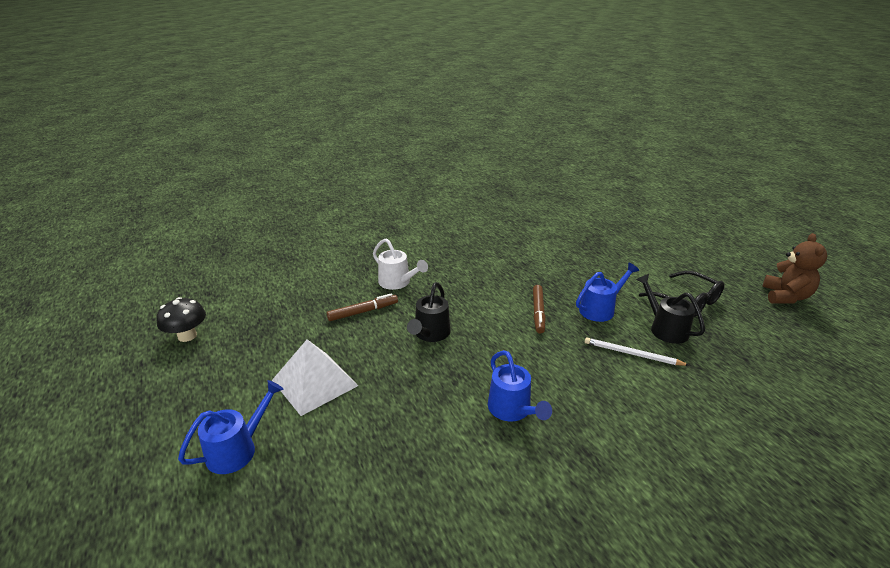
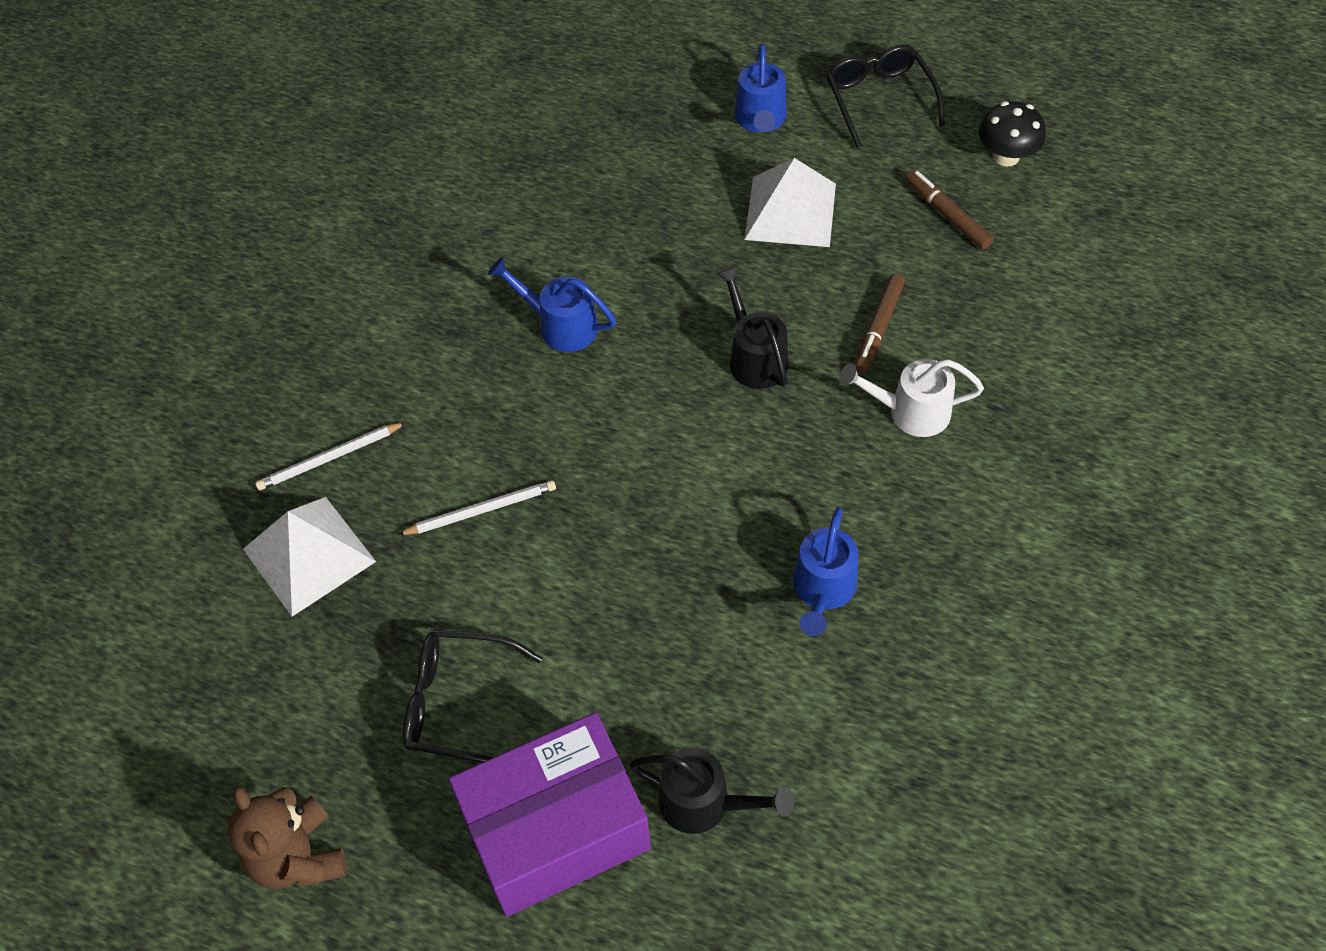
camera: 140 degrees right, 25 degrees up
brown marker [533,285,546,333] -> brown marker moved to [905,170,994,250]
blue watering can [576,263,639,322] -> blue watering can moved to [793,507,859,636]
black watering can [636,274,705,344] -> black watering can moved to [629,748,794,834]
none -> white pyramid [243,497,376,617]
none -> white pencil [255,422,406,491]
none -> purple box [449,712,651,917]
none -> black glasses [826,44,945,148]

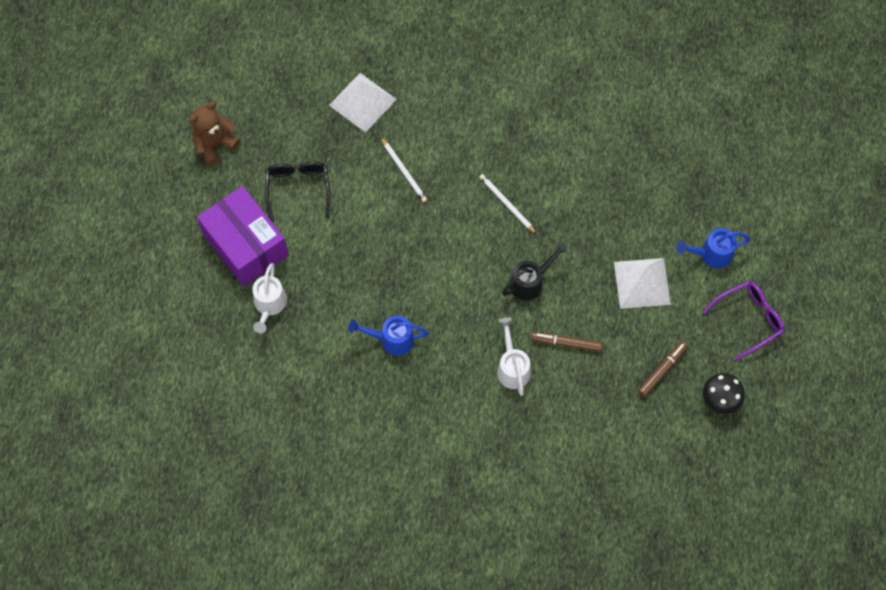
camera: 75 degrees right, 10 degrees up
white pencil [255,422,406,491] -> white pencil moved to [479,174,537,234]
blue watering can [488,257,616,352] -> none
black watering can [629,748,794,834] -> white watering can [252,263,287,333]
black glasses [826,44,945,148] -> purple glasses [703,281,784,360]

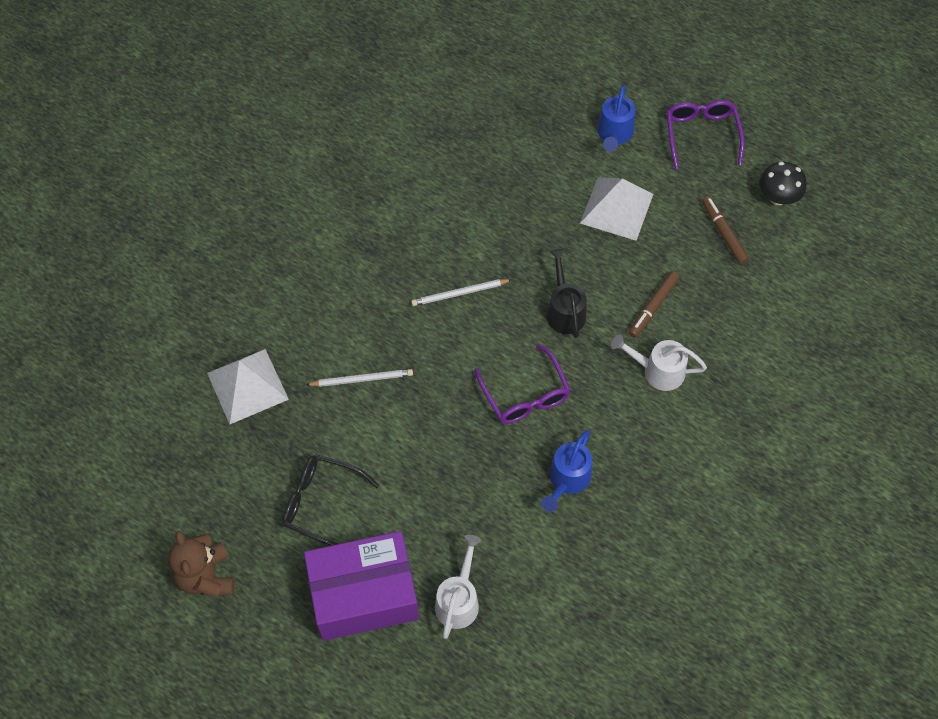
camera: 65 degrees left, 5 degrees down
white watering can [252,263,287,333] -> white watering can turned 105 degrees counterclockwise [435,535,481,639]
none -> purple glasses [474,344,571,424]

